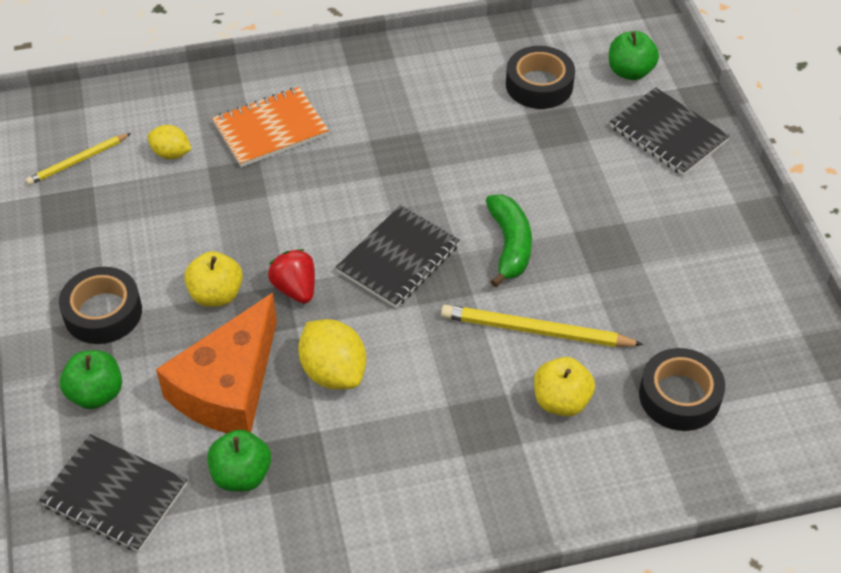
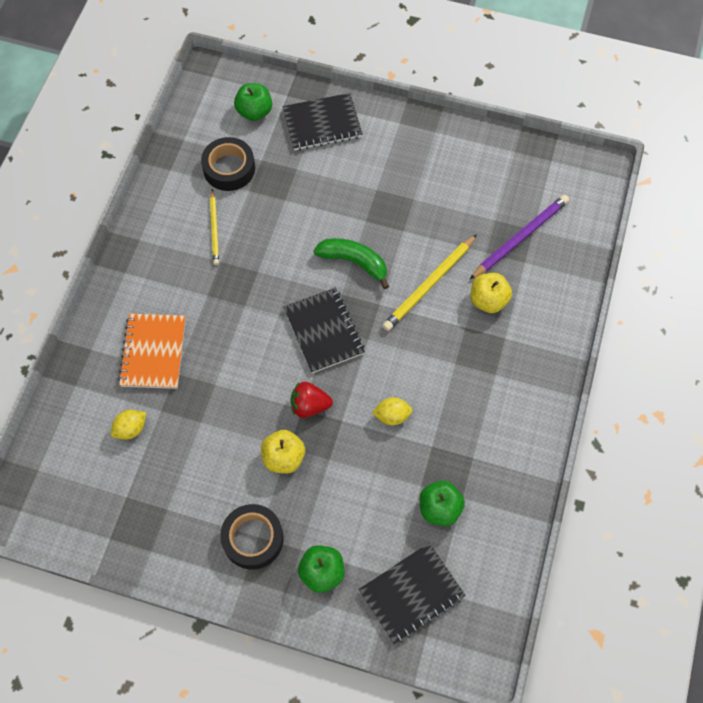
camera: 60 degrees left, 15 degrees up
yellow pencil [26,133,131,185] -> yellow pencil moved to [210,189,219,265]
orange cheese [156,293,277,433] -> none
yellow lemon [298,319,366,390] -> yellow lemon [372,397,412,425], size x0.60
black tape [639,348,725,431] -> purple pencil [469,195,569,280]

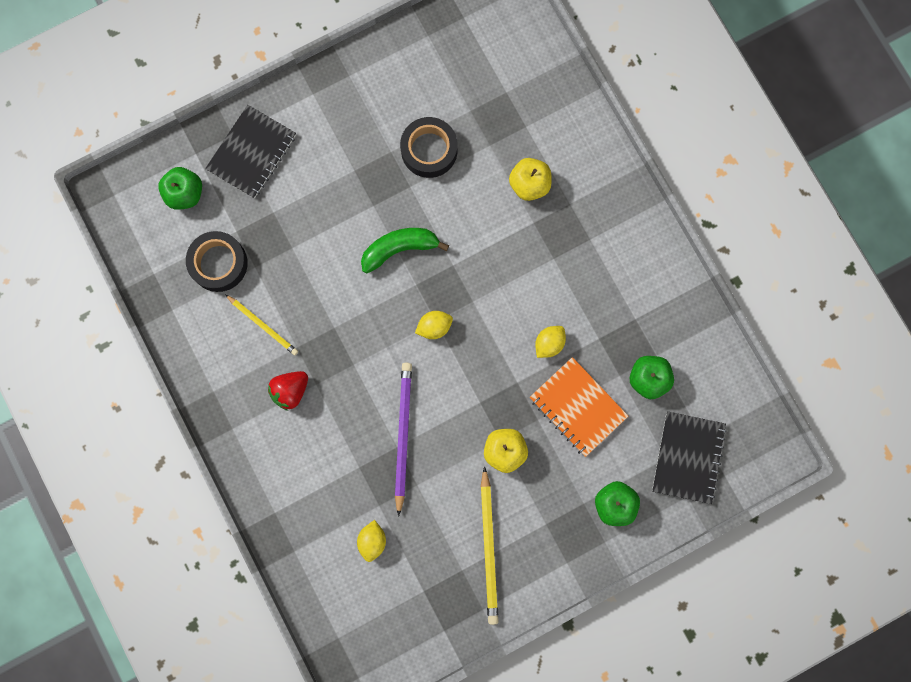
camera: 45 degrees left, 15 degrees up
orange notebook [118,314,186,389] -> orange notebook moved to [530,357,628,457]
black tape [220,504,284,569] -> black tape moved to [400,117,458,178]
black notebook [284,287,365,373] -> yellow lemon [415,311,453,339]
red strawberry [290,382,333,418] -> red strawberry moved to [268,371,308,411]
yellow pencil [382,234,477,331] -> yellow pencil moved to [481,466,499,625]
purple pencil [469,195,569,280] -> purple pencil moved to [395,363,412,517]

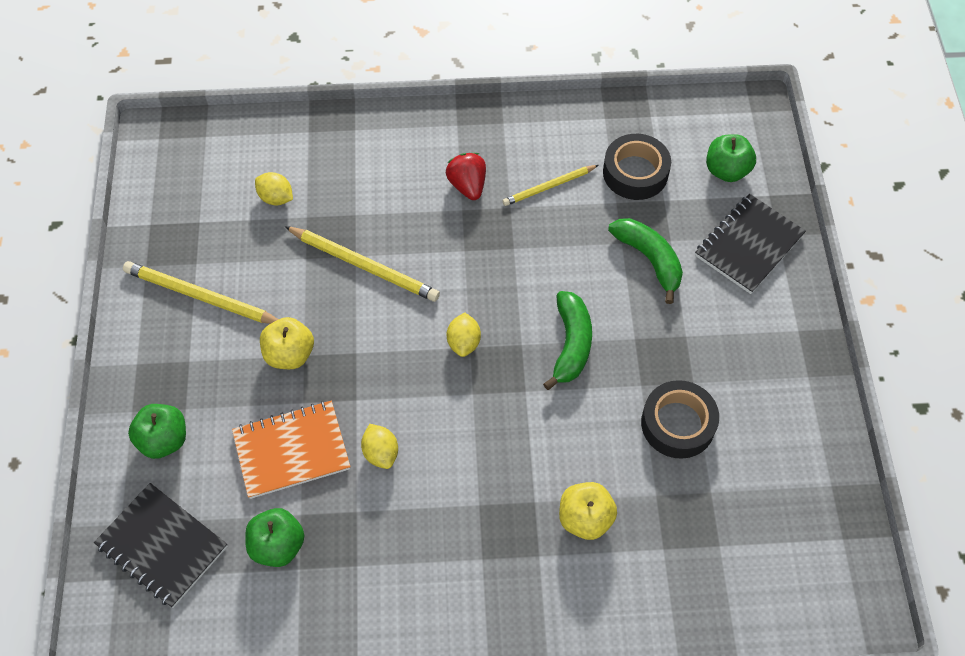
camera: 115 degrees right, 20 degrees down
black notebook [205,105,296,198] -> black notebook turned 75 degrees clockwise [695,194,806,294]
purple pencil [395,363,412,517] -> yellow pencil [284,226,440,302]
none -> green banana [608,218,683,304]

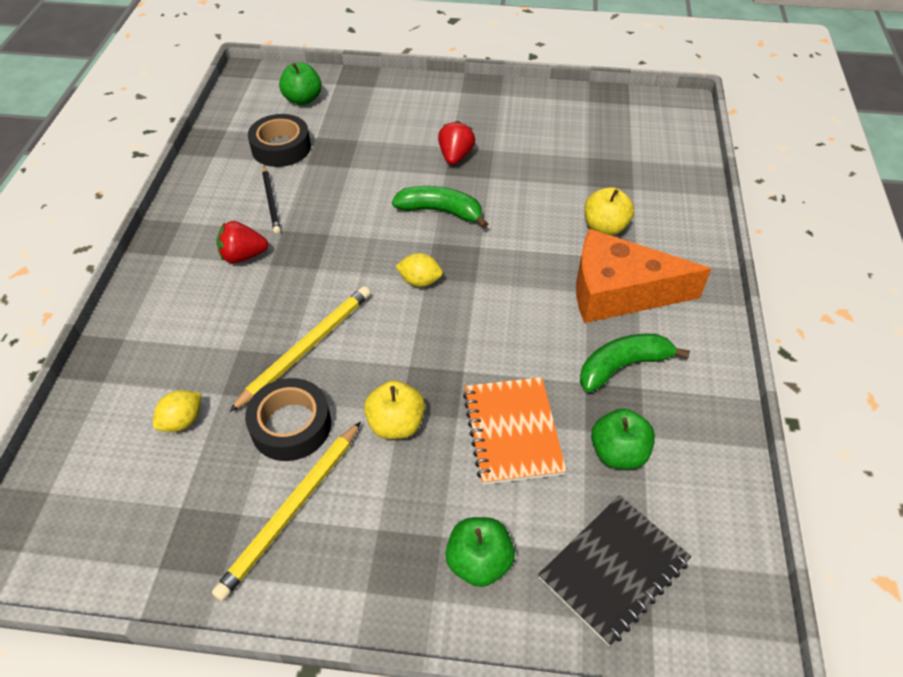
camera: 80 degrees left, 10 degrees down
yellow lemon [361,424,398,469] -> none
yellow pencil [503,165,598,206] -> black pencil [262,166,281,234]
green banana [608,218,683,304] -> green banana moved to [580,334,690,393]
black tape [641,380,719,459] -> black tape moved to [245,378,331,461]
black notebook [695,194,806,294] -> none
none -> red strawberry [438,121,475,165]
none -> orange cheese [576,229,711,323]

